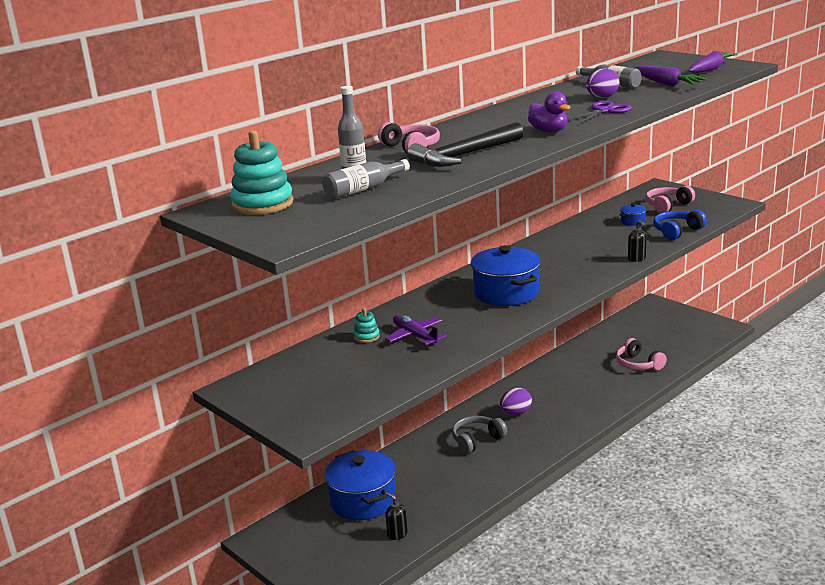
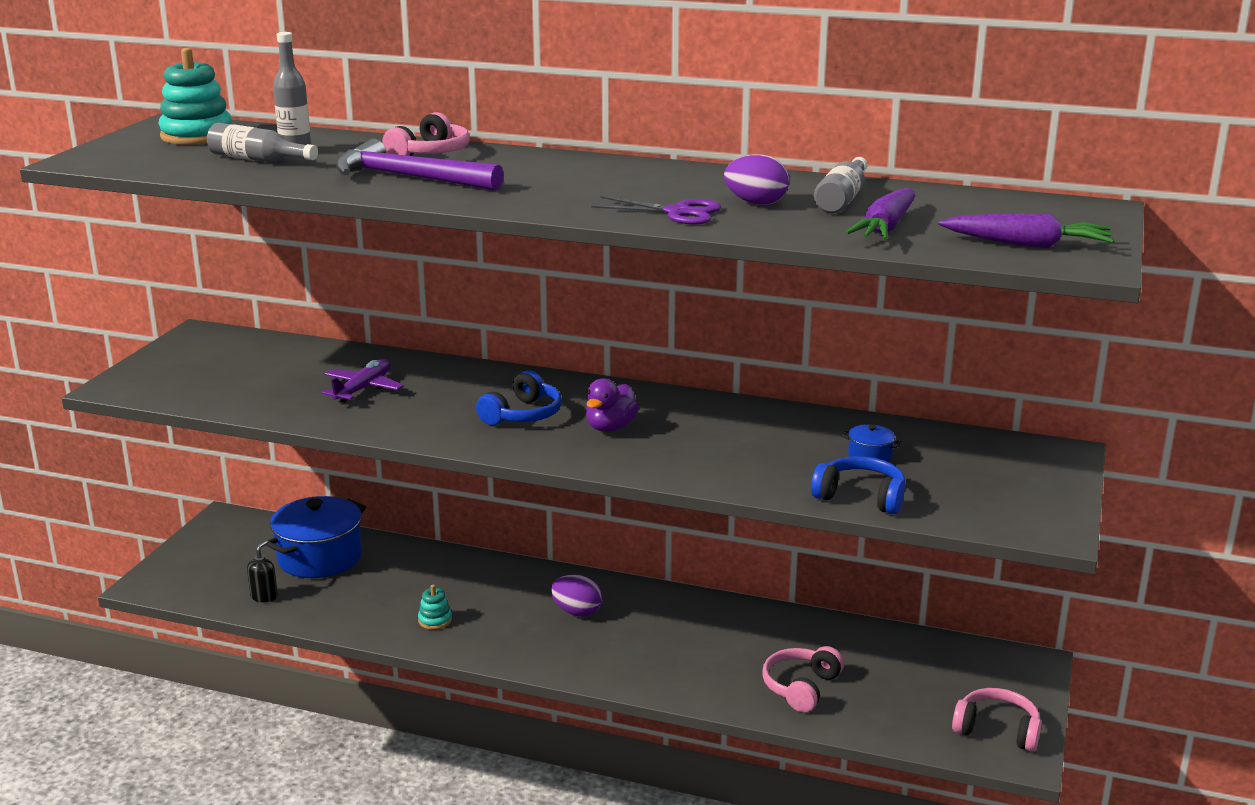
camera: 60 degrees right, 0 degrees up
turquoise stacking toy [353,308,380,343] -> turquoise stacking toy moved to [418,585,452,630]
black hammer [407,122,524,167] -> purple hammer [336,139,504,191]
grey headphones [452,416,507,454] -> none
blue pot [471,245,541,306] -> blue headphones [476,370,562,425]
purple duck [528,92,571,133] -> purple duck moved to [586,378,639,432]
black soap dispenser [628,220,647,262] -> none
pink headphones [645,185,695,213] -> pink headphones moved to [952,688,1041,752]

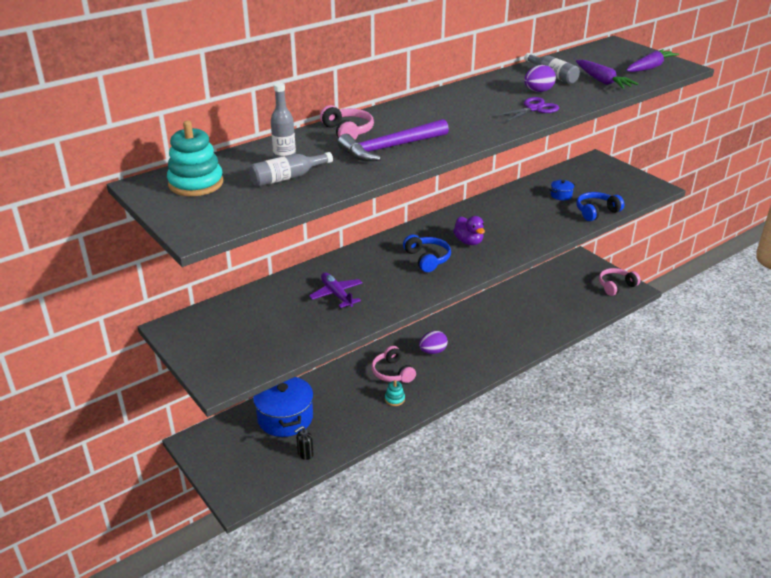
camera: 55 degrees left, 10 degrees up
black soap dispenser [247,540,278,602] -> black soap dispenser turned 90 degrees counterclockwise [294,426,314,460]
pink headphones [762,646,844,712] -> pink headphones moved to [371,346,416,383]

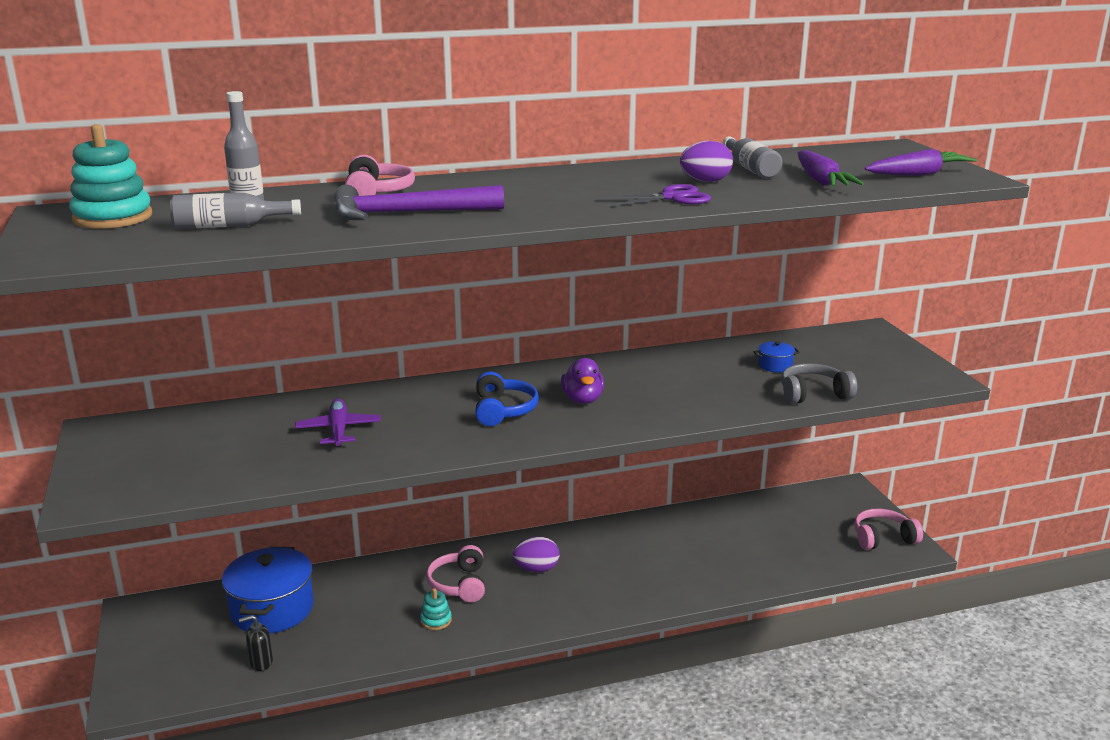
camera: 20 degrees right, 10 degrees down
blue headphones [576,192,624,221] -> grey headphones [781,363,857,404]

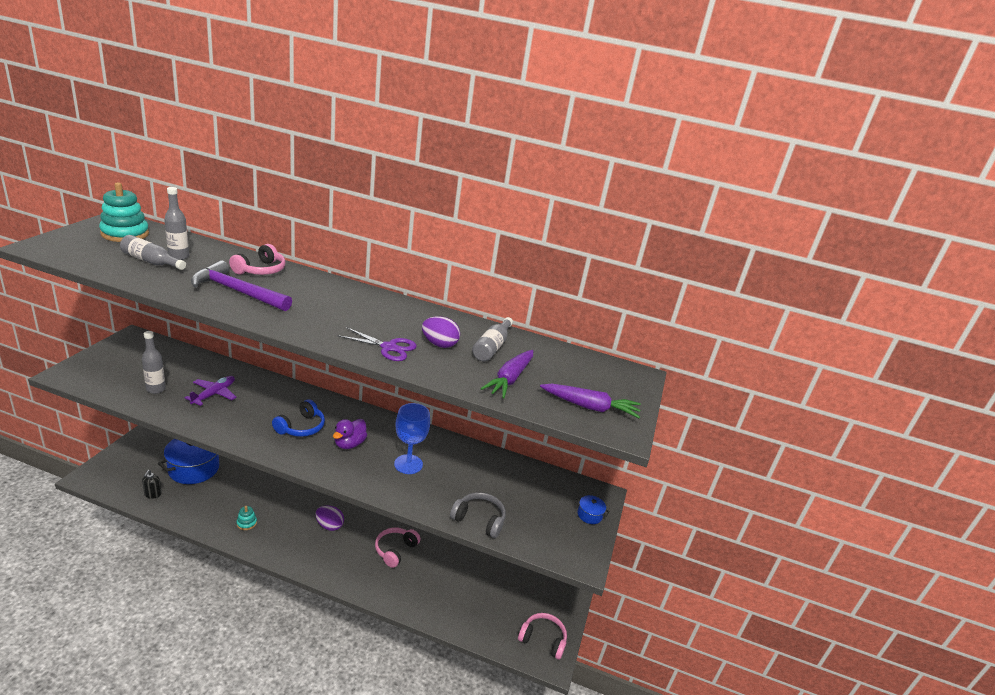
camera: 30 degrees right, 5 degrees up
black soap dispenser [239,615,273,671] -> black soap dispenser turned 105 degrees counterclockwise [142,470,162,499]
pink headphones [426,545,485,602] -> pink headphones moved to [375,528,420,568]
blue pot [753,341,800,372] -> blue pot moved to [575,495,610,524]
none -> grey bottle [142,331,166,394]
none -> blue goblet [394,403,430,474]

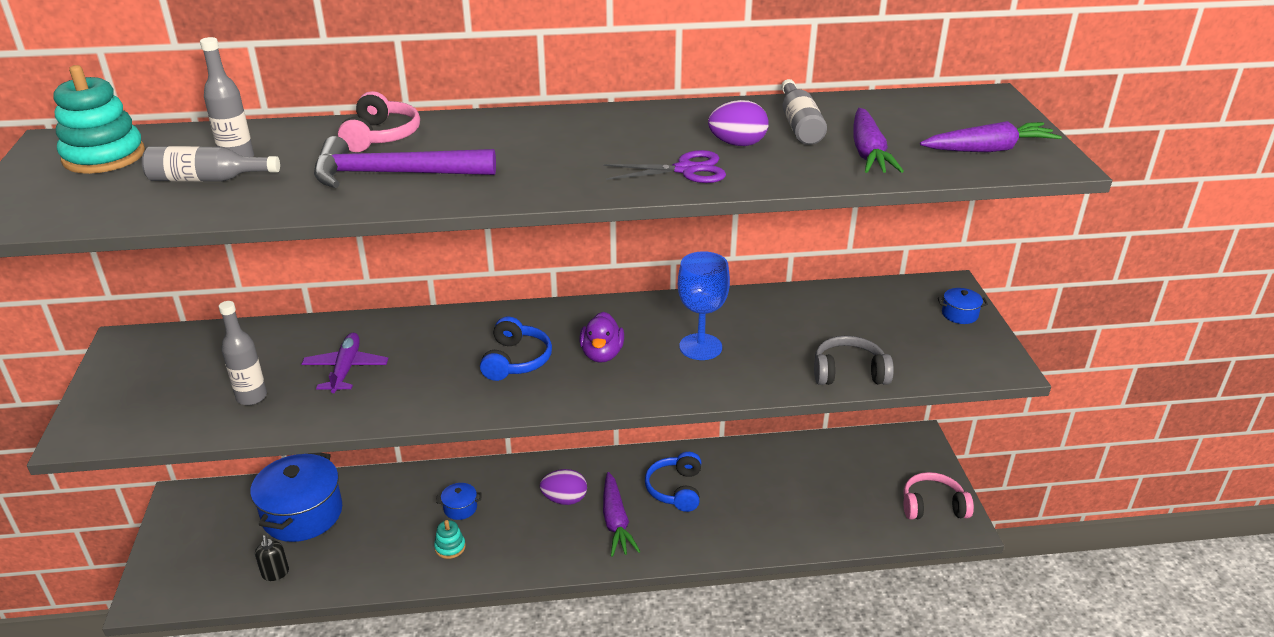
camera: 20 degrees left, 5 degrees up
pink headphones [375,528,420,568] -> blue headphones [645,452,701,512]
none -> blue pot [436,483,482,520]
none -> purple carrot [603,472,641,557]

